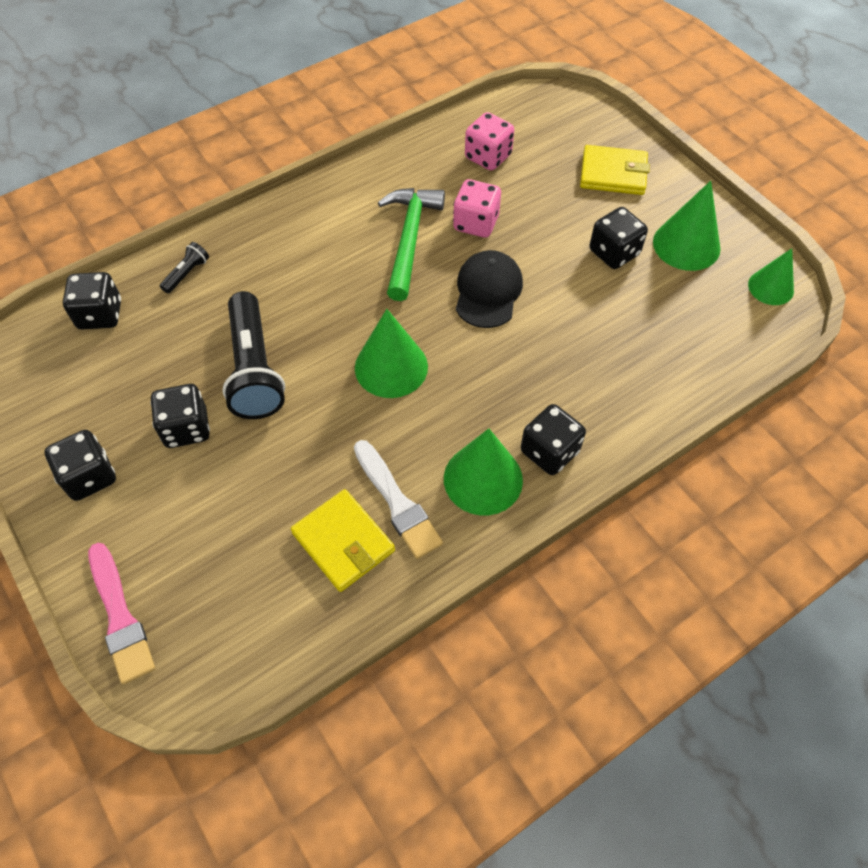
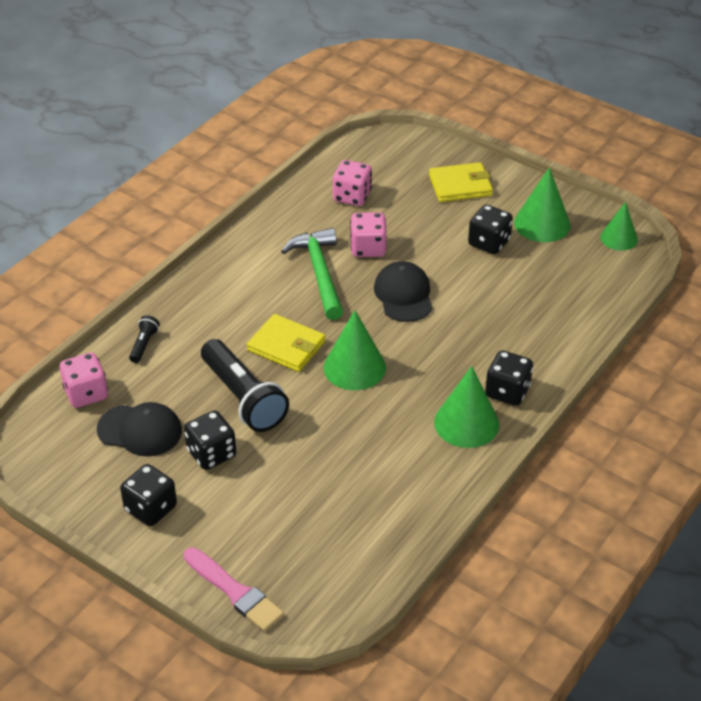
camera: 20 degrees left, 15 degrees down
black dice [63,272,121,330] -> pink dice [60,352,108,408]
yellow wallet [291,489,395,592] -> yellow wallet moved to [247,314,326,372]
white brush [354,440,443,559] -> none
none -> black cap [97,402,182,457]

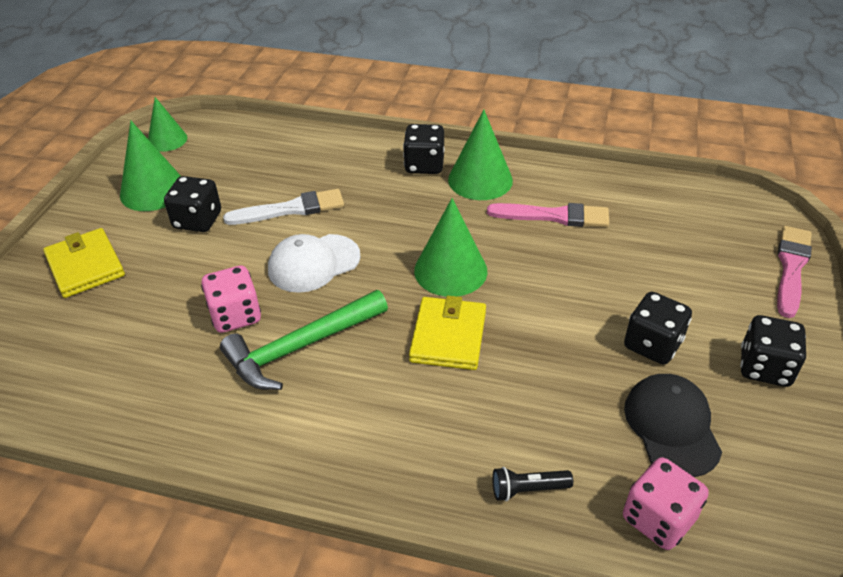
camera: 110 degrees left, 0 degrees up
black flashlight [201,339,289,432] -> none
pink dice [333,160,372,206] -> none
black cap [374,261,433,322] -> white cap [268,234,361,293]
none -> white brush [223,189,344,225]
none -> pink brush [487,203,609,227]

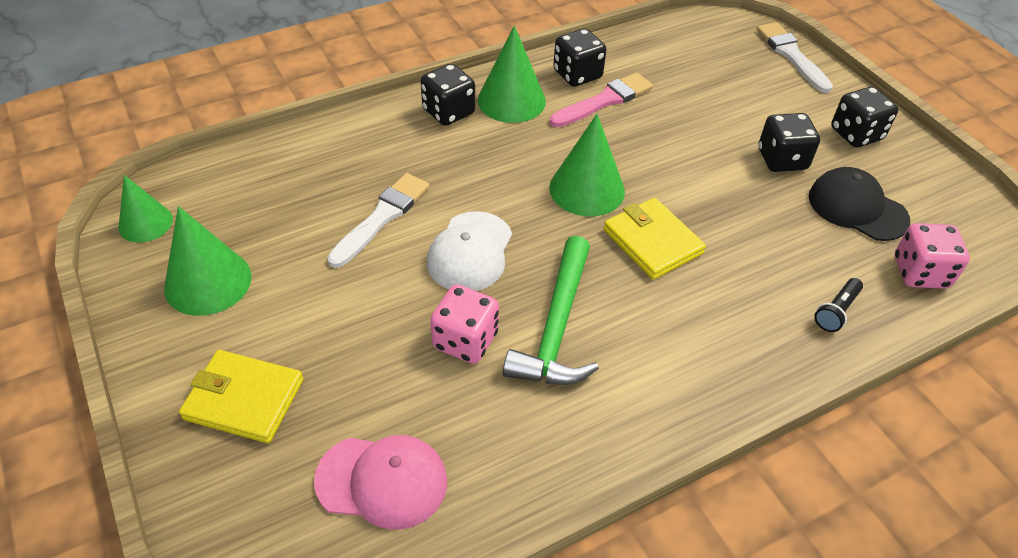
camera: 45 degrees left, 5 degrees up
black dice [164,176,221,232] -> black dice moved to [553,29,607,87]
pink brush [777,226,812,318] -> white brush [757,22,833,93]
none -> pink cap [314,435,447,530]

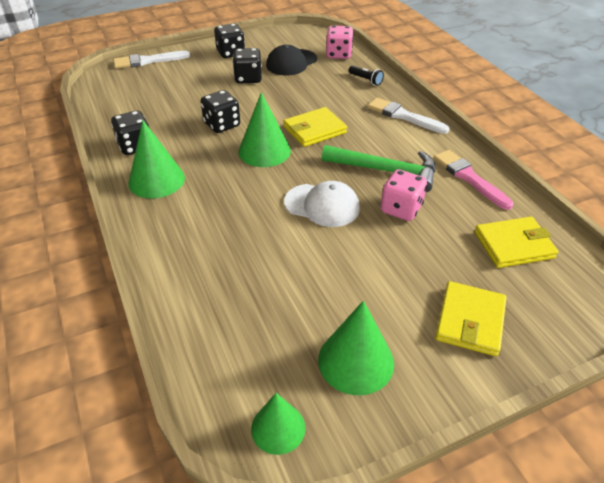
camera: 85 degrees left, 5 degrees down
pink cap [314,435,447,530] -> yellow wallet [474,217,558,268]
white brush [327,173,429,268] -> white brush moved to [368,97,450,134]
black dice [421,64,475,126] -> black dice moved to [201,90,240,133]
pink brush [550,73,653,127] -> pink brush moved to [434,150,514,210]

